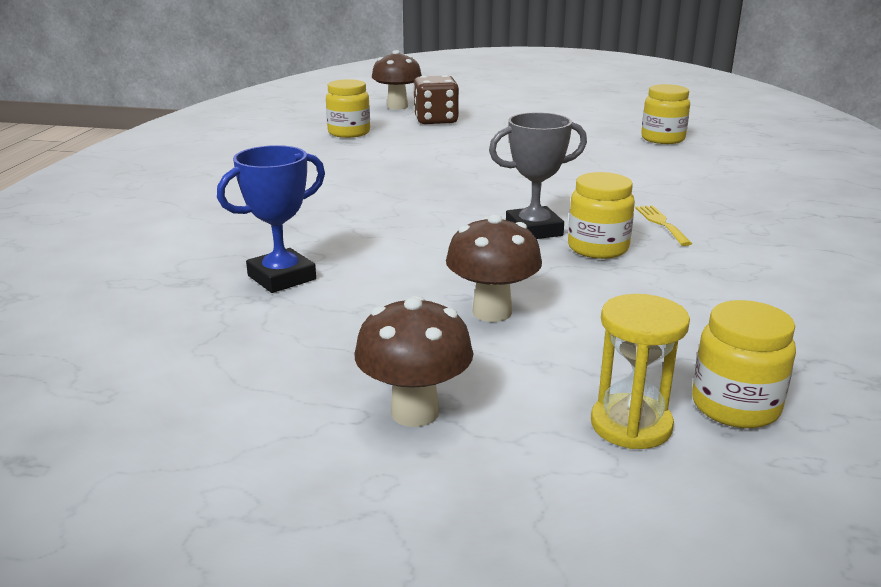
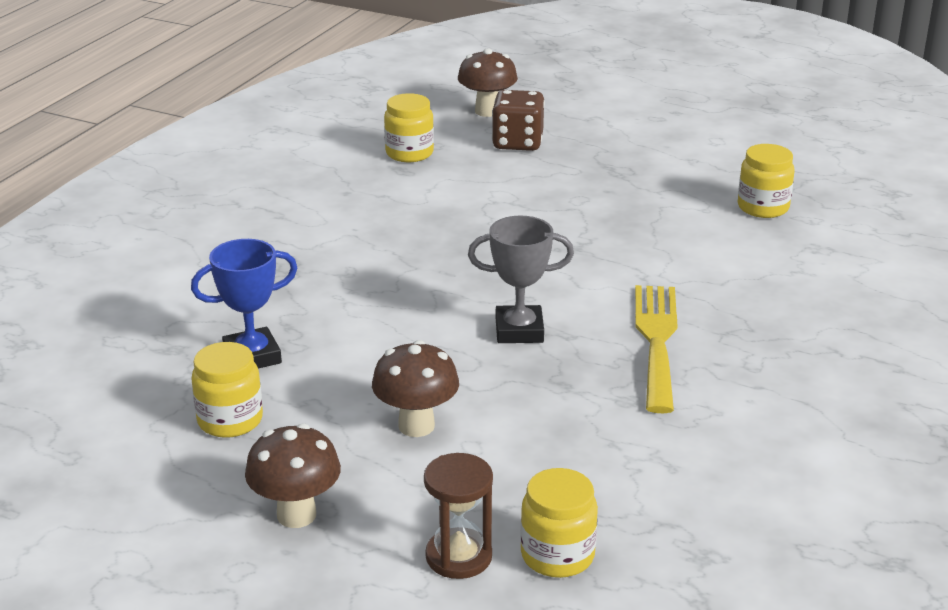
camera: 15 degrees right, 5 degrees up
yellow jar [568,172,635,259] -> yellow jar moved to [191,342,263,438]
yellow hourglass [591,294,690,449] -> brown hourglass [424,453,493,579]
yellow fork [635,205,692,246] -> yellow fork [635,285,678,413], size x2.06

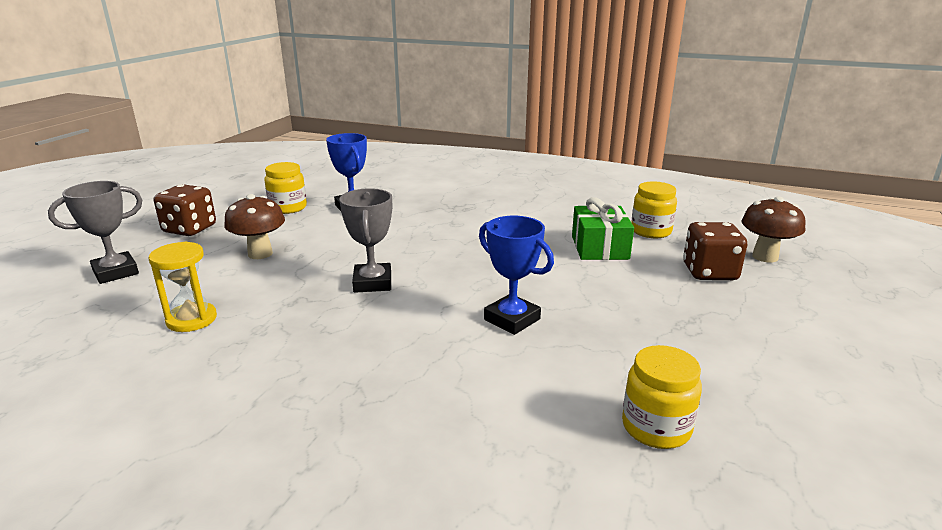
camera: 85 degrees right, 5 degrees down
brown mushroom [245,424,341,528] -> brown dice [154,184,216,236]
brown hourglass [424,453,493,579] -> grey trophy [48,181,142,284]
yellow jar [520,468,598,578] -> none
yellow fork [635,285,678,413] -> none
none -> yellow hourglass [148,242,217,332]
none -> blue trophy [479,216,554,335]
none -> green gift [572,197,634,260]

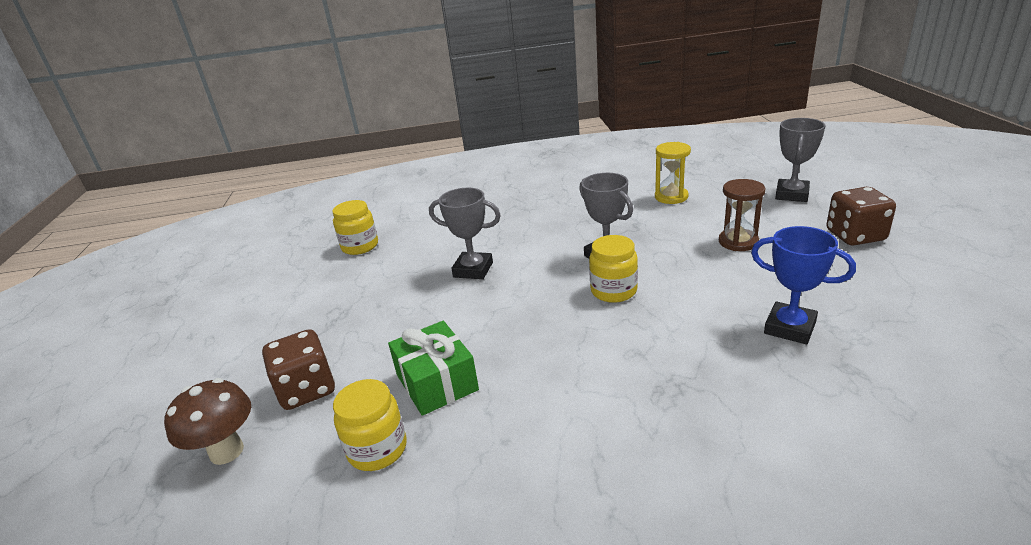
camera: 155 degrees right, 5 degrees up
brown mushroom [224,194,285,259] -> brown hourglass [718,179,765,251]
yellow jar [264,162,307,214] -> yellow jar moved to [589,235,638,303]
blue trophy [479,216,554,335] -> grey trophy [429,188,501,279]

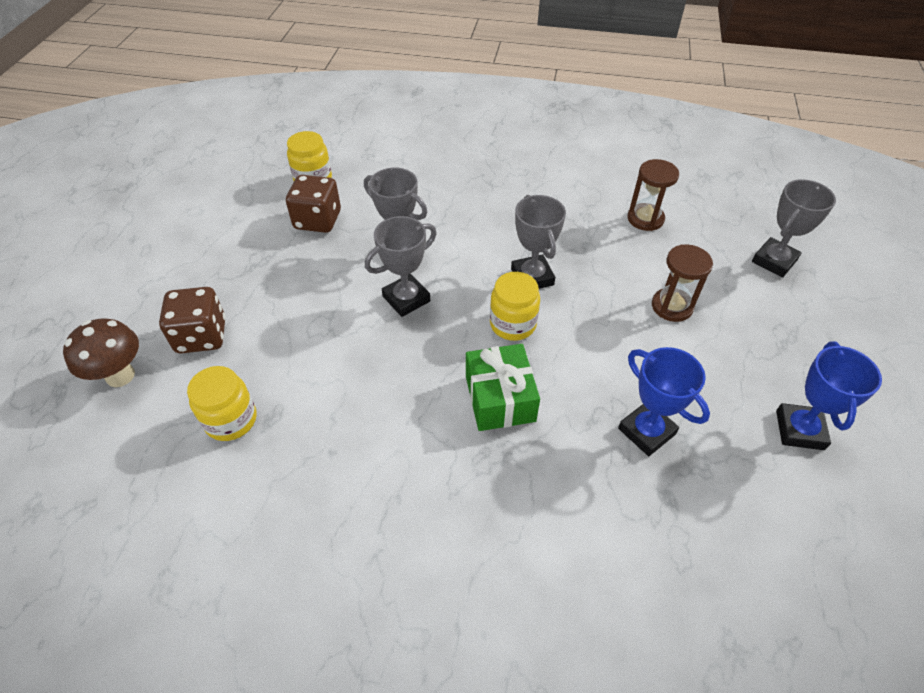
camera: 15 degrees right, 20 degrees up
green gift [388,321,479,416] -> green gift moved to [466,344,540,431]
yellow hourglass [655,142,691,204] -> brown hourglass [627,159,679,231]
brown dice [826,187,896,246] -> brown dice moved to [286,175,341,233]
none -> grey trophy [365,216,437,317]
none -> blue trophy [776,341,882,450]

